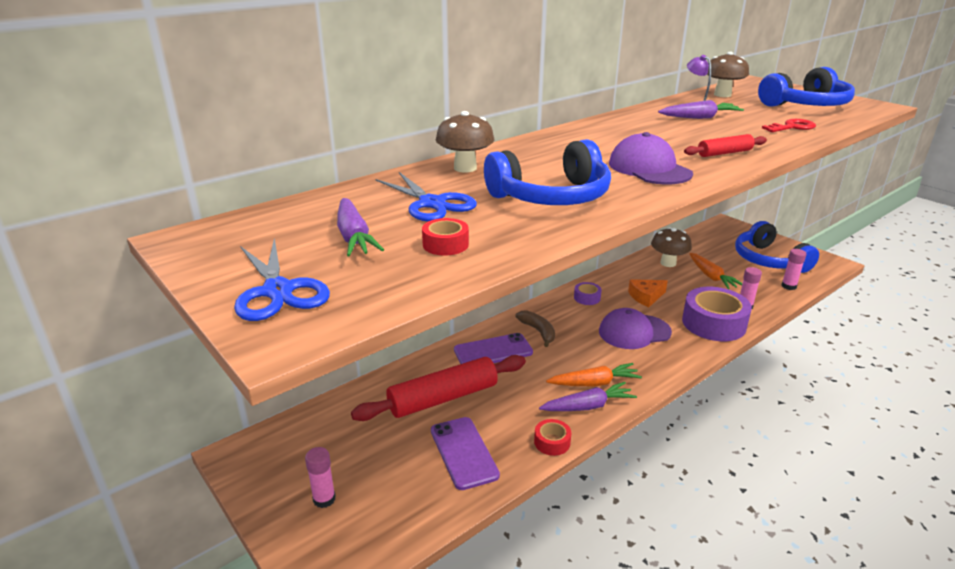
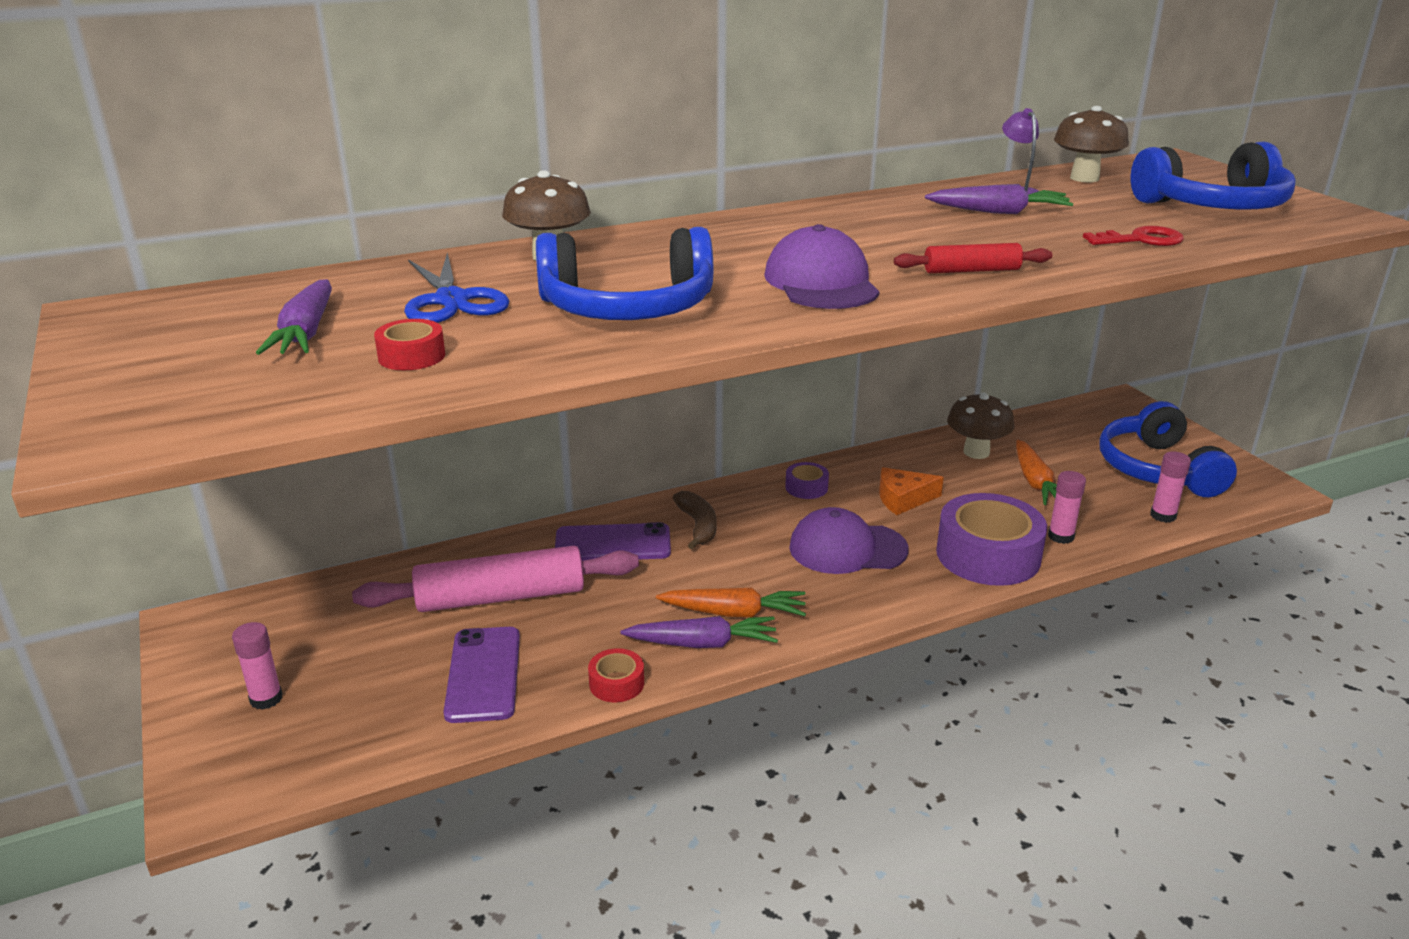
camera: 15 degrees right, 0 degrees up
blue scissors [234,238,330,321] -> none
red rolling pin [351,355,526,421] -> pink rolling pin [352,546,639,612]

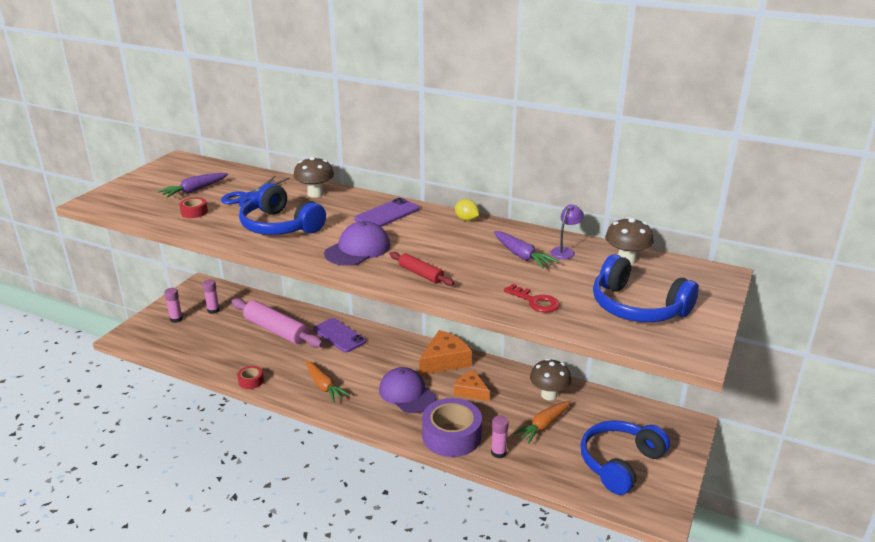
camera: 50 degrees right, 0 degrees up
purple phone [443,627,520,723] -> purple phone moved to [354,198,419,227]
purple carrot [620,616,778,648] -> none
brown banana [673,491,717,550] -> none
purple tape [785,462,829,499] -> orange cheese [419,330,472,375]
pink glue stick [1150,451,1191,523] -> pink glue stick moved to [202,279,220,314]
none -> yellow lemon [455,199,479,221]

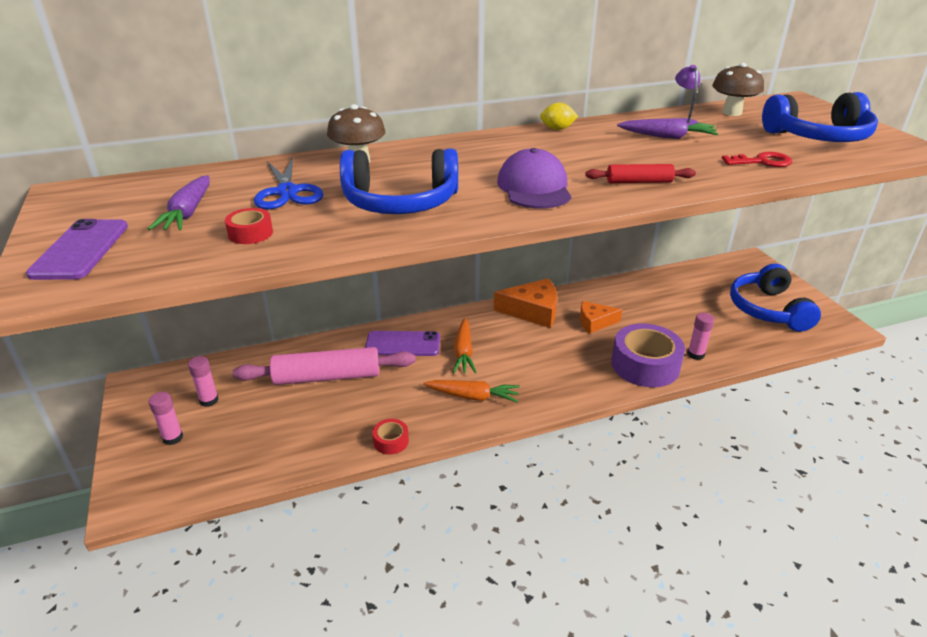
camera: 45 degrees left, 5 degrees up
purple phone [354,198,419,227] -> purple phone moved to [26,219,128,280]
purple cap [379,367,436,413] -> none
orange cheese [419,330,472,375] -> orange cheese turned 90 degrees clockwise [494,278,557,328]
orange carrot [513,401,571,443] -> orange carrot moved to [452,318,477,373]
brown mushroom [530,359,571,400] -> none

